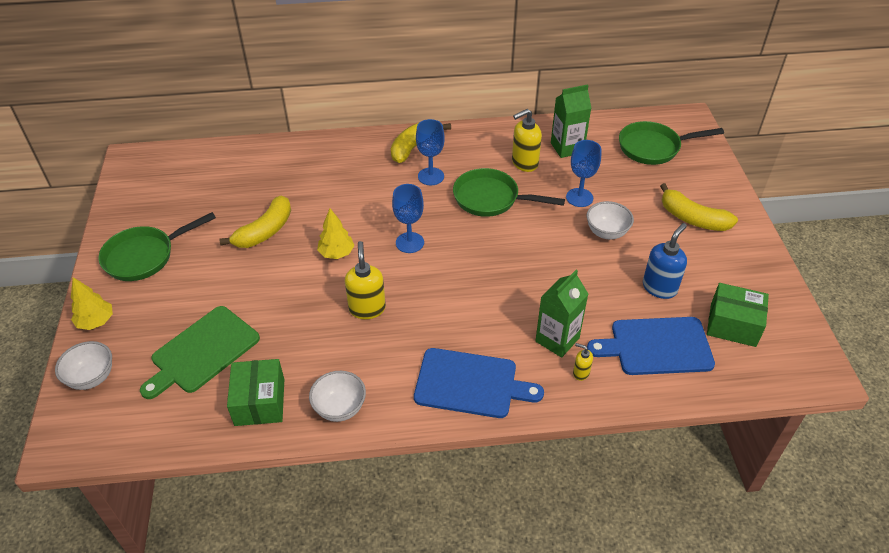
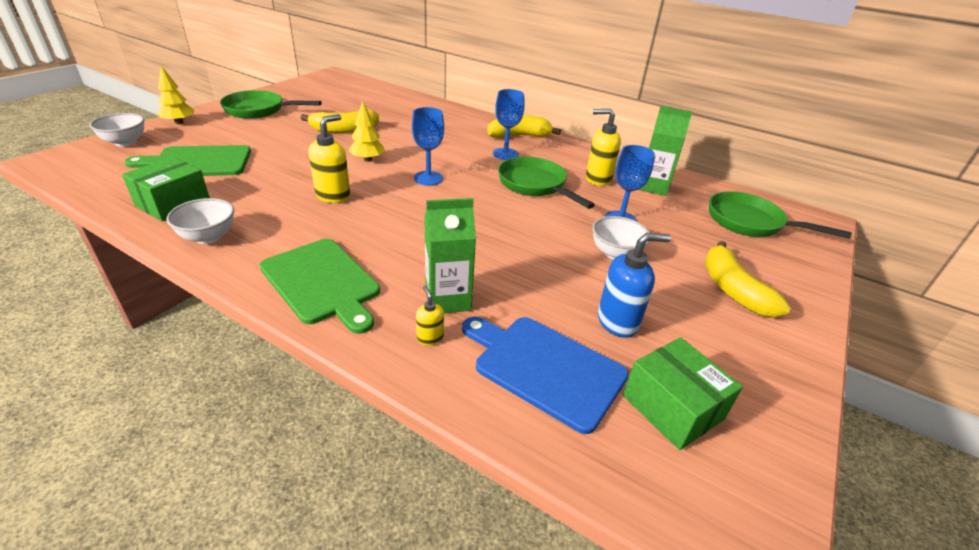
camera: 35 degrees right, 10 degrees down
blue cutting board [414,348,544,418] -> green cutting board [260,239,380,334]

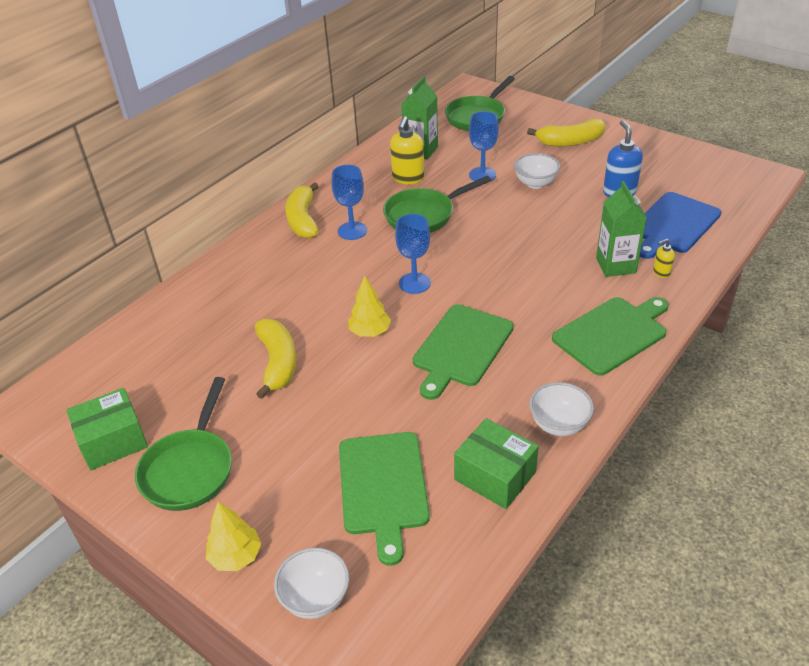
camera: 80 degrees left, 5 degrees up
yellow soap dispenser [308,114,350,203] -> green cutting board [413,304,514,400]
green box [623,337,743,450] -> green box moved to [66,388,148,470]

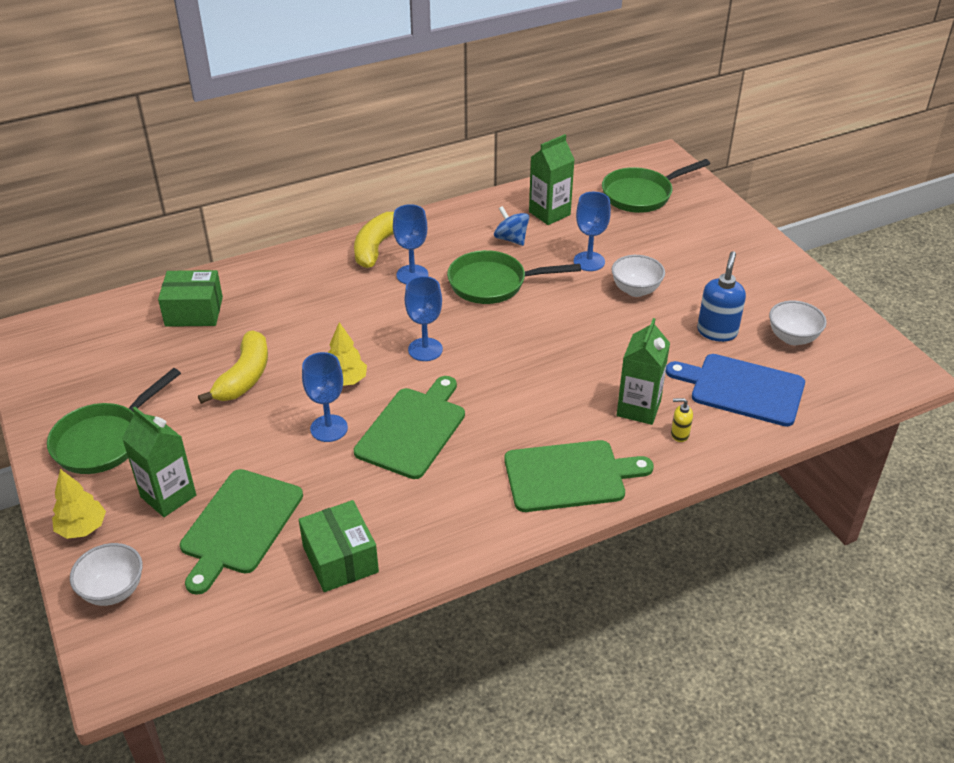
camera: 25 degrees right, 0 degrees up
green box [66,388,148,470] -> green box moved to [158,270,223,327]
yellow soap dispenser [390,116,424,184] -> blue spinning top [494,206,529,246]
green cutting board [413,304,514,400] -> green cutting board turned 150 degrees clockwise [354,376,465,479]
yellow banana [527,119,606,147] -> none
white bowl [529,382,594,436] -> white bowl moved to [769,301,827,345]
blue cutting board [640,192,721,259] -> blue cutting board turned 45 degrees clockwise [666,354,805,426]
none -> green carton [122,407,196,517]
none -> blue goblet [302,352,348,442]

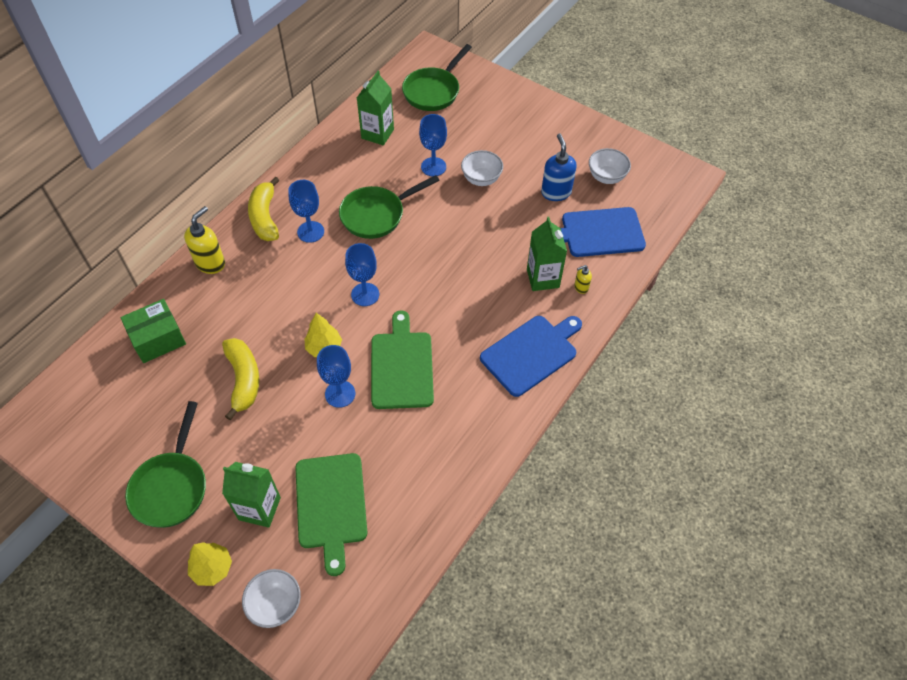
camera: 30 degrees left, 15 degrees up
green box [299,500,379,592] -> none
blue spinning top [494,206,529,246] -> none
green cutting board [504,440,654,512] -> blue cutting board [480,316,582,397]
none -> yellow soap dispenser [184,206,225,274]

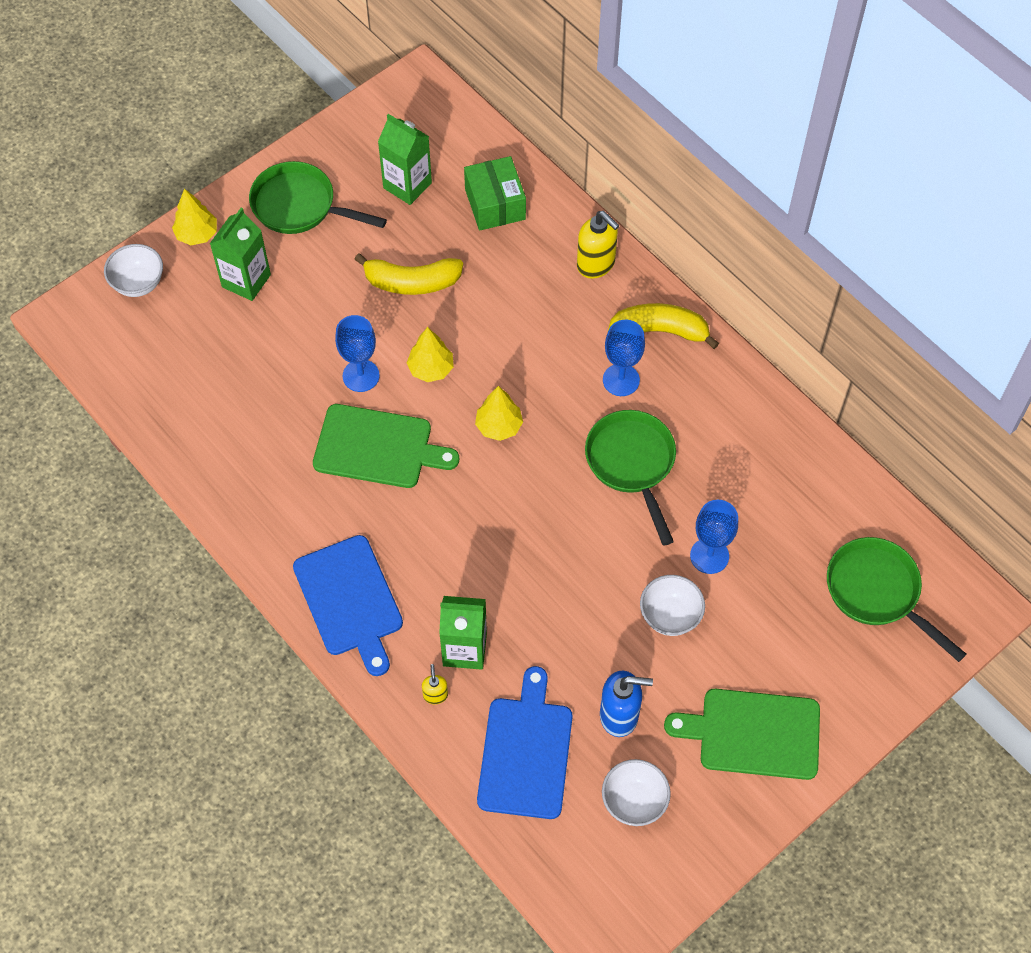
camera: 105 degrees right, 5 degrees up
green cutting board [295,453,368,576] -> green cutting board moved to [664,689,820,780]
blue goblet [345,243,379,306] -> yellow tree [475,386,523,441]
green carton [357,71,394,145] -> green carton moved to [378,114,432,205]

